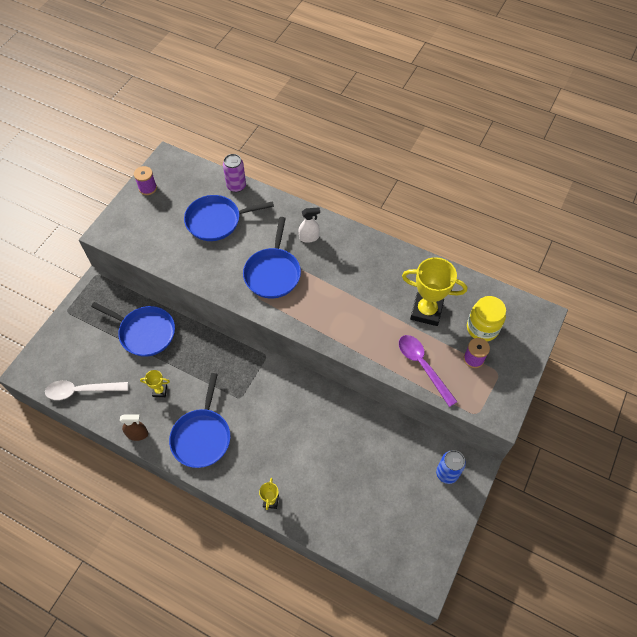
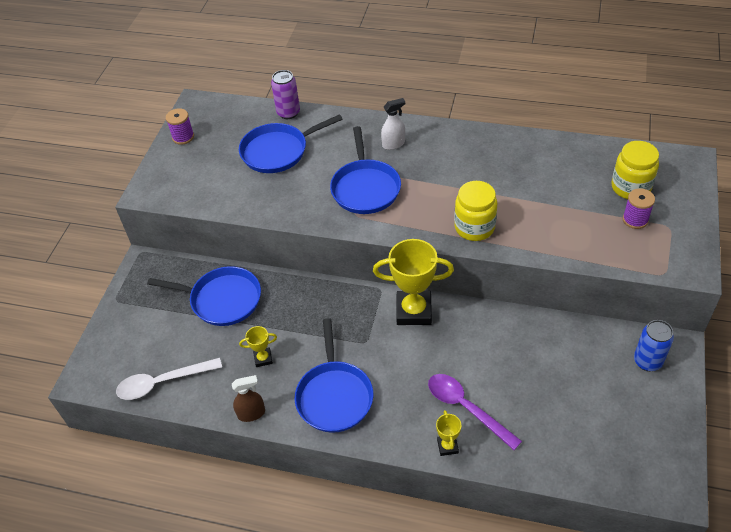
camera: 10 degrees left, 10 degrees down
purple spoon [399,335,458,407] -> purple spoon moved to [428,374,522,450]
yellow trophy [402,257,467,326] -> yellow trophy moved to [373,239,454,325]
none -> yellow jar [454,181,497,241]

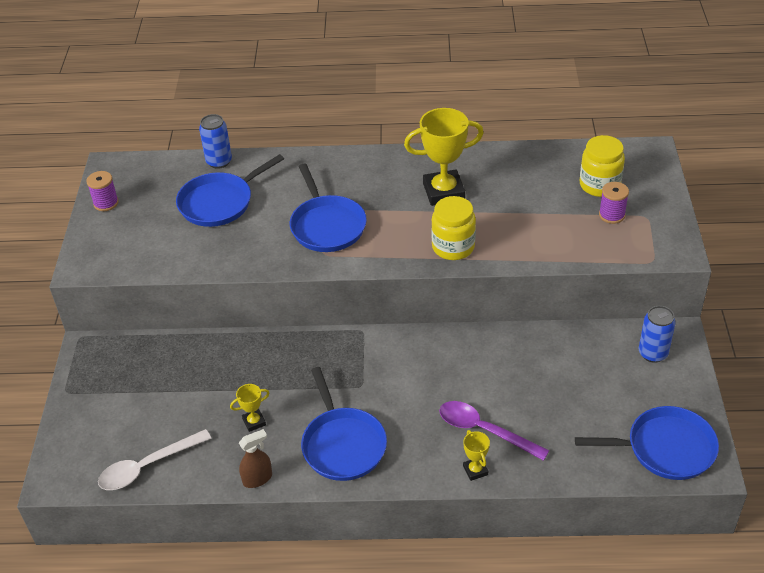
camera: 15 degrees left, 5 degrees down
blue pan [147,266,261,326] -> blue pan moved to [575,406,719,480]
purple can [271,70,300,119] -> blue can [199,114,232,169]
yellow trophy [373,239,454,325] -> yellow trophy moved to [404,108,484,206]
white spray bottle [381,98,405,150] -> none

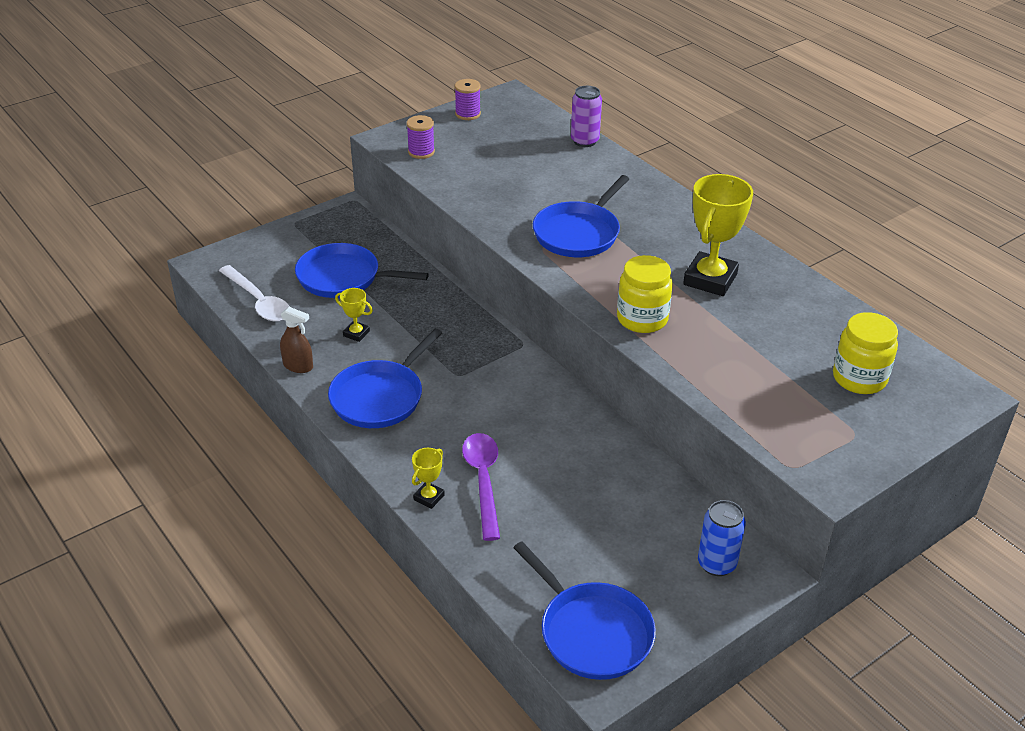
camera: 50 degrees right, 5 degrees down
white spoon [98,429,212,490] -> white spoon turned 150 degrees counterclockwise [219,265,290,322]
blue pan [176,154,284,227] -> blue pan moved to [295,243,429,298]
blue can [199,114,232,169] -> purple can [571,86,602,147]
yellow trophy [404,108,484,206] -> yellow trophy turned 75 degrees clockwise [683,174,753,296]
purple spool [599,182,629,224] -> purple spool moved to [406,115,435,159]

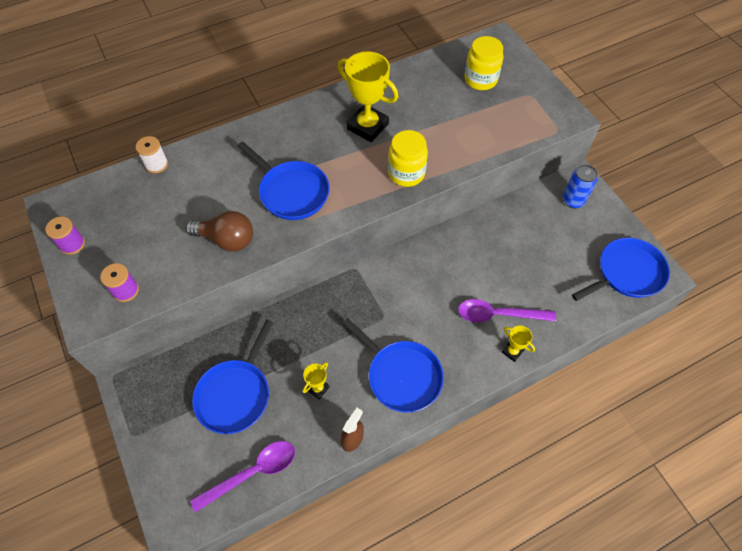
camera: 80 degrees left, 20 degrees up
white spoon [219,265,290,322] -> purple spoon [190,441,295,512]
purple can [571,86,602,147] -> white spool [136,136,168,174]
none -> brown light bulb [186,211,253,252]

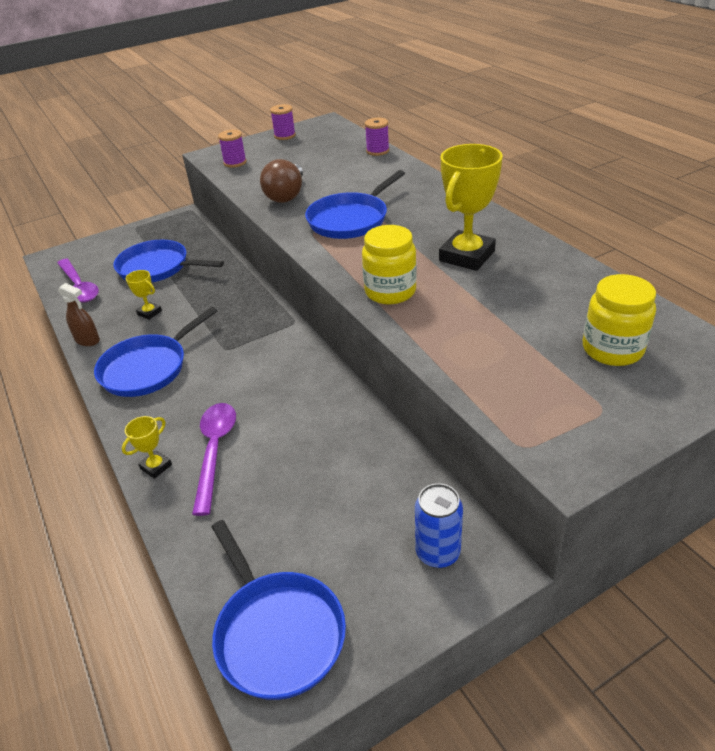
camera: 90 degrees right, 20 degrees down
white spool [136,136,168,174] -> purple spool [365,118,389,156]

